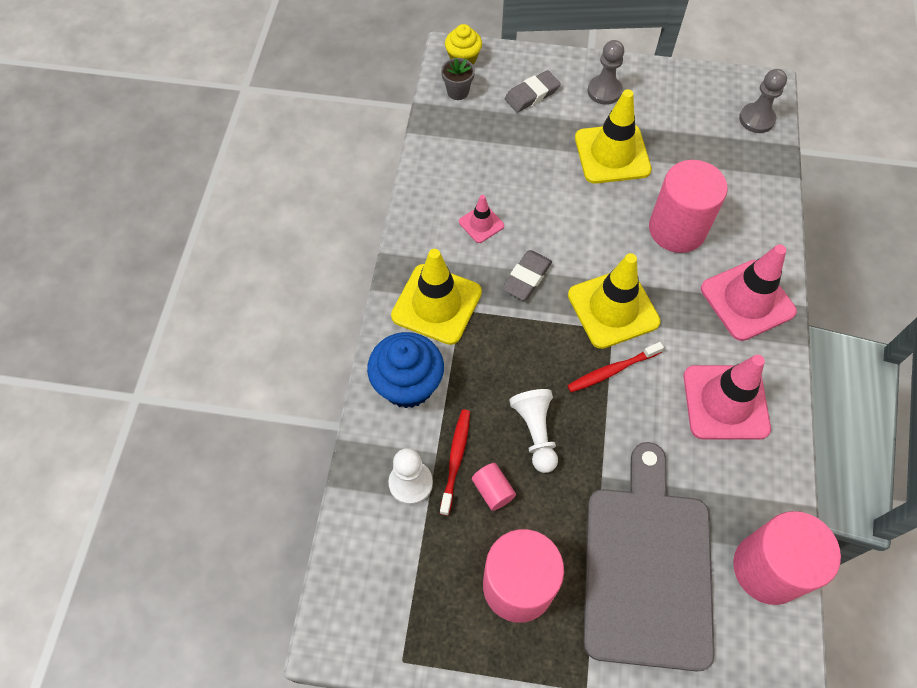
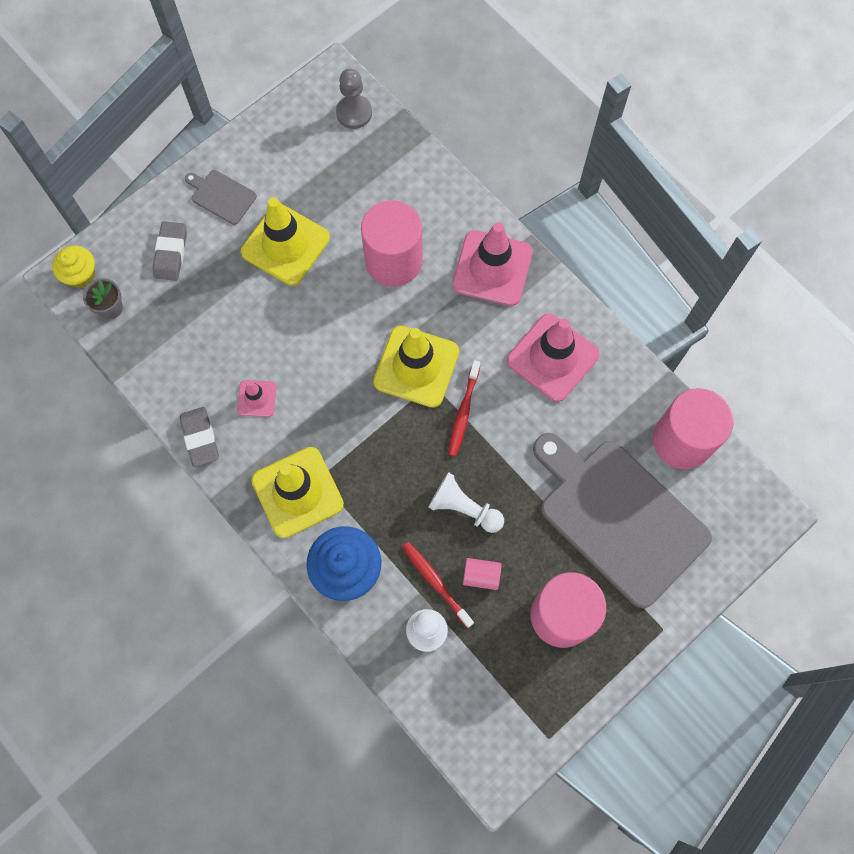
camera: 50 degrees left, 10 degrees up
grey eraser [502,250,552,300] -> grey eraser moved to [180,407,219,467]
grey pawn [587,40,624,105] -> grey cutting board [185,170,257,225]

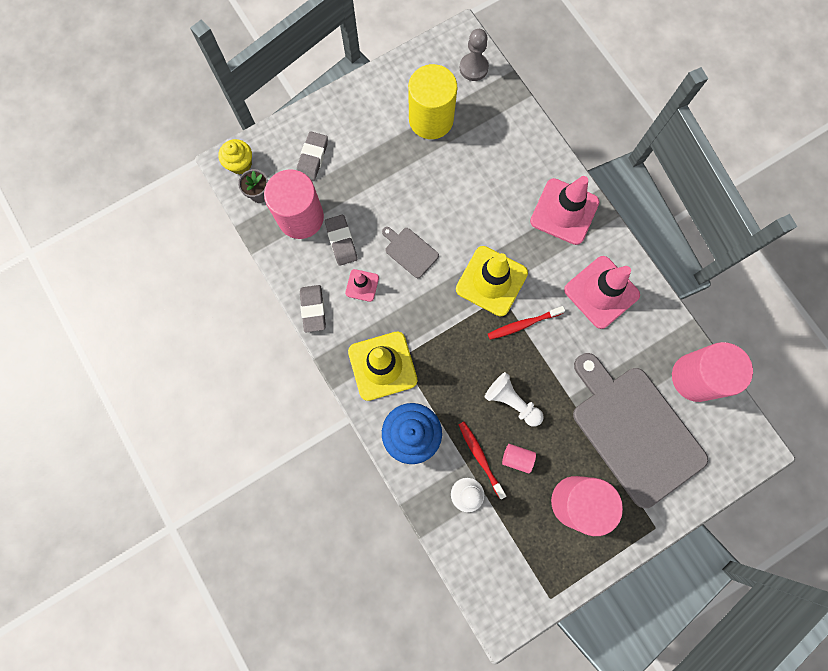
camera: 10 degrees right, 5 degrees up
grey cutting board [185,170,257,225] -> grey cutting board moved to [382,227,439,278]
yellow traffic cone [241,197,330,286] -> none
pink cylinder [361,200,423,286] -> pink cylinder moved to [264,169,324,239]
red toothbrush [448,360,480,457] -> red toothbrush turned 45 degrees clockwise [488,306,565,340]
none -> grey eraser [325,215,358,266]
none -> yellow cylinder [408,64,457,139]

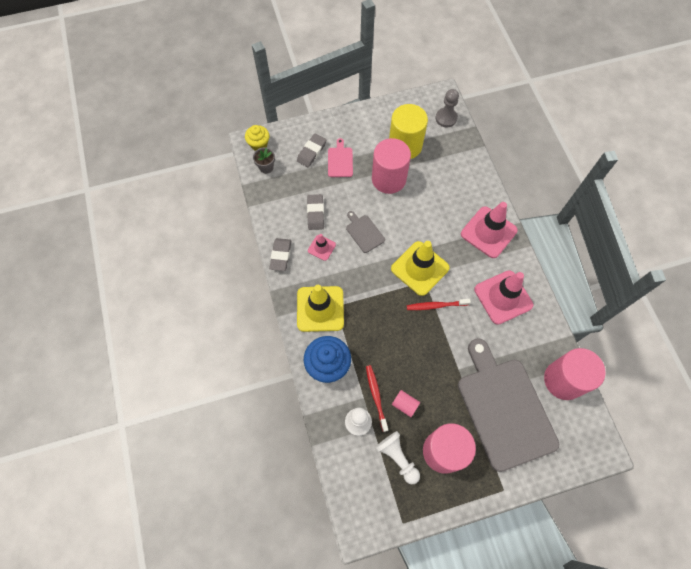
camera: 15 degrees right, 10 degrees down
pink cylinder [264,169,324,239] -> pink cylinder moved to [372,138,411,194]
white pawn [485,372,544,427] -> white pawn moved to [375,431,420,484]
none -> pink cutting board [328,138,353,177]

